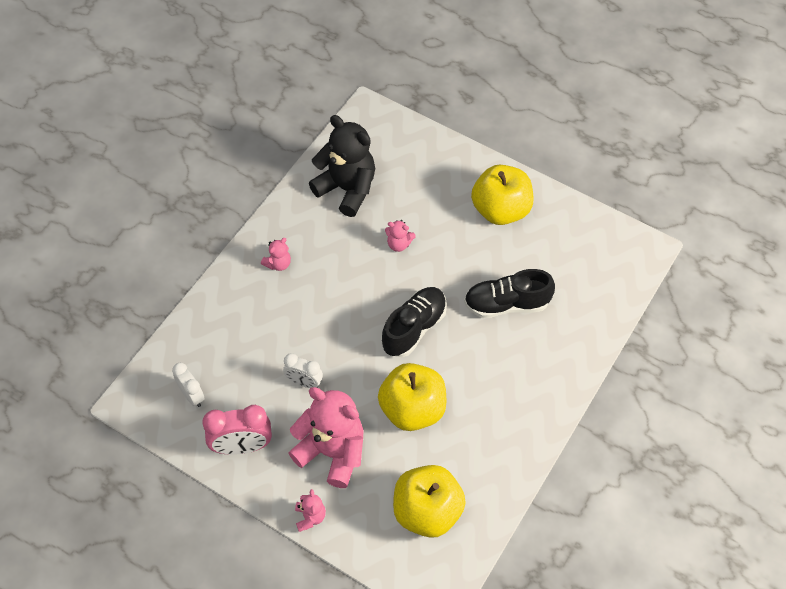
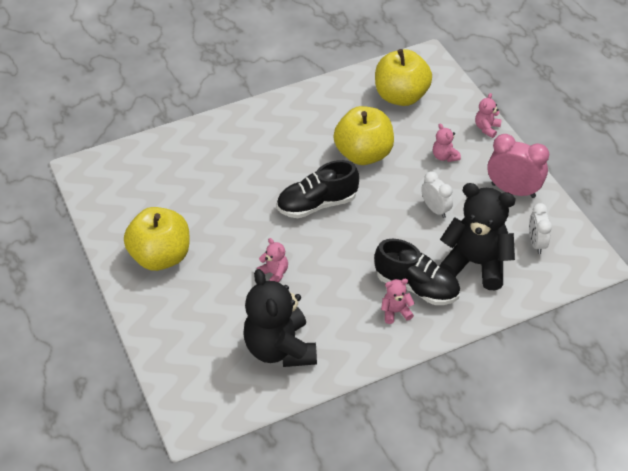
camera: 145 degrees left, 10 degrees down
pink teddy bear [288,387,363,488] -> pink teddy bear [433,124,461,162], size x0.44
black shoe [464,269,555,318] -> black shoe moved to [374,239,460,305]
none -> black teddy bear [439,183,516,290]

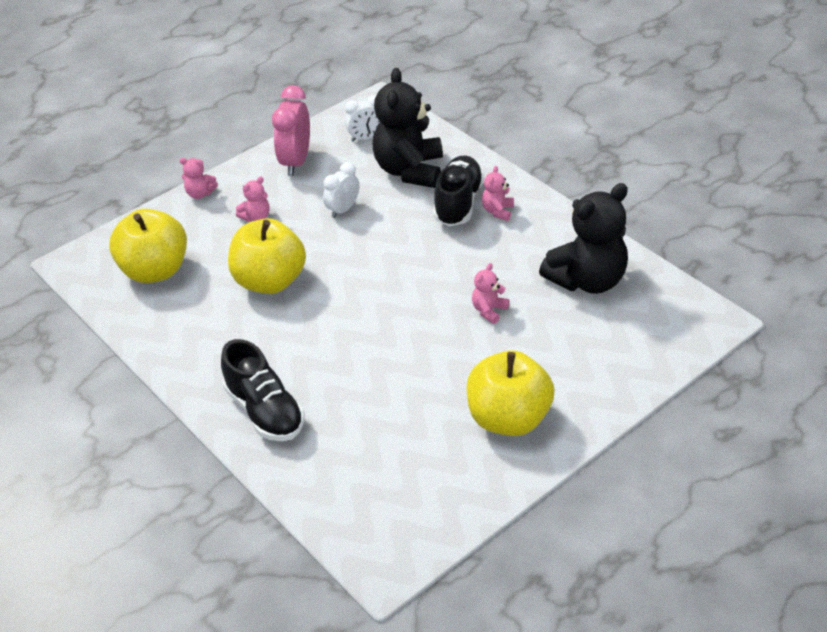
camera: 105 degrees left, 5 degrees down
black shoe [277,160,359,218] -> black shoe moved to [221,339,304,441]
pink teddy bear [381,279,415,324] -> pink teddy bear turned 45 degrees clockwise [482,166,514,221]

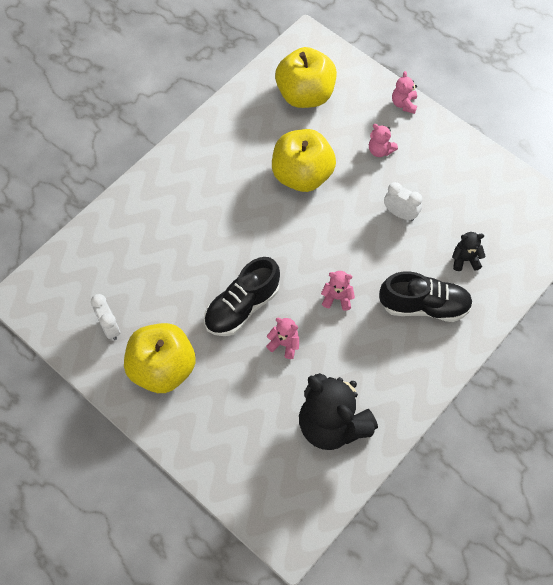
camera: 80 degrees right, 20 degrees up
black shoe [221,339,304,441] -> black shoe moved to [204,257,280,336]
pink clock [272,85,310,176] -> none
white clock [345,95,380,142] -> white clock moved to [91,294,120,340]
black teddy bear [373,68,443,188] -> black teddy bear [452,232,486,271], size x0.44
pink teddy bear [482,166,514,221] -> pink teddy bear moved to [321,271,355,311]

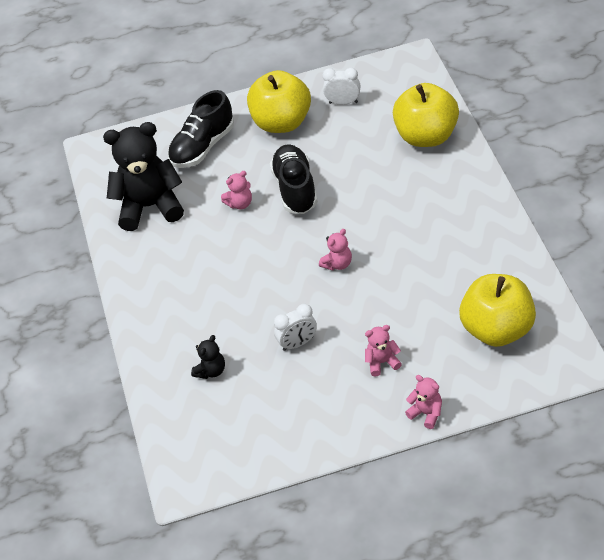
camera: 130 degrees right, 15 degrees down
yellow apple [272,129,336,192] -> yellow apple moved to [393,83,459,147]
pink teddy bear [321,271,355,311] -> pink teddy bear moved to [319,229,352,271]
black shoe [379,271,473,322] -> black shoe moved to [168,90,234,168]

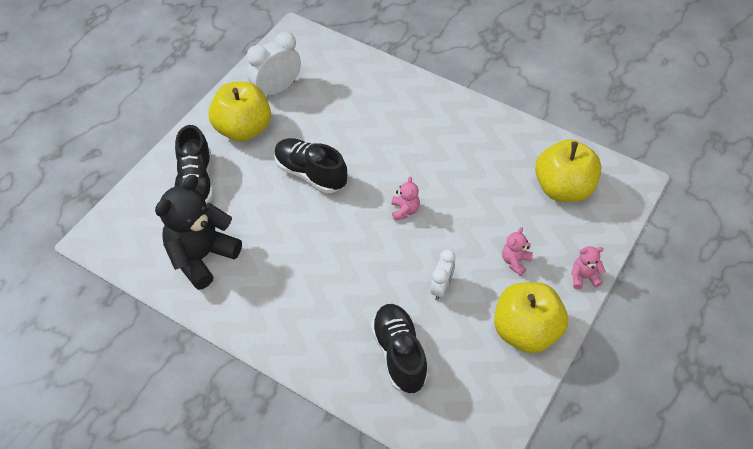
camera: 50 degrees left, 5 degrees up
black teddy bear [191,335,225,379] -> black shoe [371,304,428,393]
pink teddy bear [221,171,252,209] -> none
white clock [323,68,360,105] -> white clock [247,32,301,95], size x1.60
yellow apple [393,83,459,147] -> yellow apple moved to [494,282,568,353]

